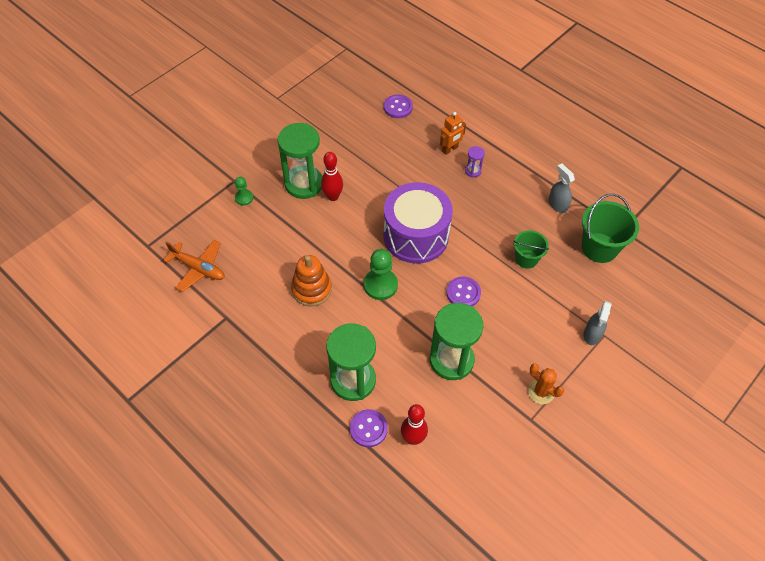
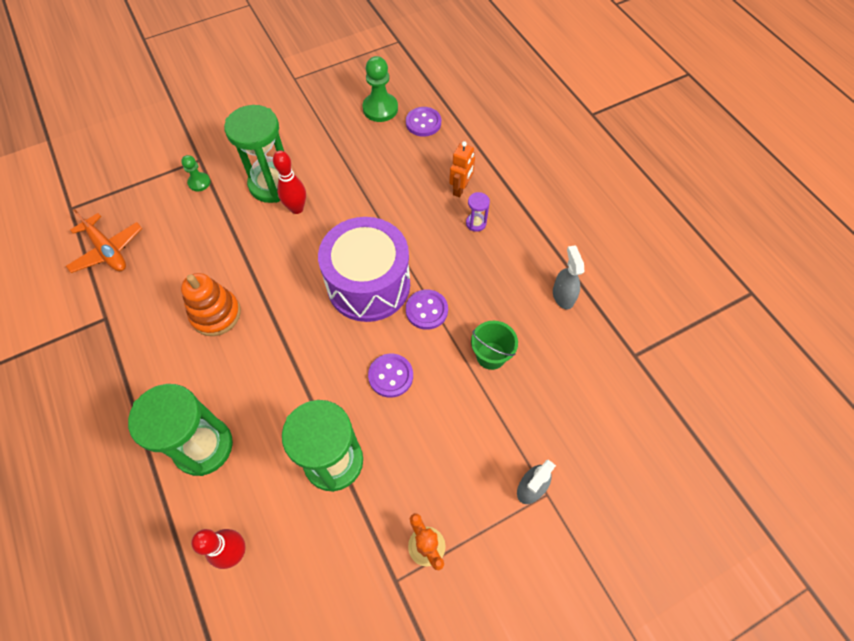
camera: 20 degrees right, 5 degrees up
purple button [350,409,388,447] -> purple button moved to [406,290,448,330]
green pawn [364,249,398,300] -> green pawn moved to [363,56,398,122]
orange robot [440,112,466,155] -> orange robot turned 45 degrees counterclockwise [449,141,475,198]
green bucket [582,194,639,263] -> none

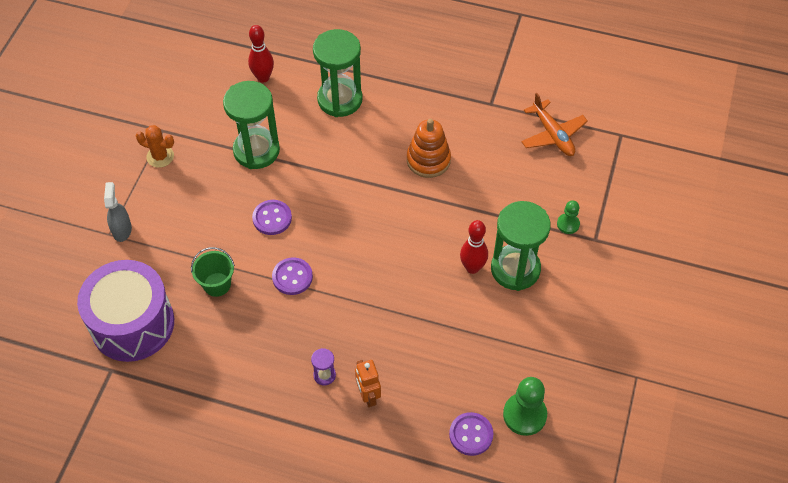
camera: 135 degrees right, 5 degrees down
orange plane [66,209,142,273] -> orange plane turned 120 degrees counterclockwise [521,93,588,156]
purple drum [318,217,410,322] -> purple drum moved to [77,260,174,362]
grey spray bottle [553,245,584,309] -> none

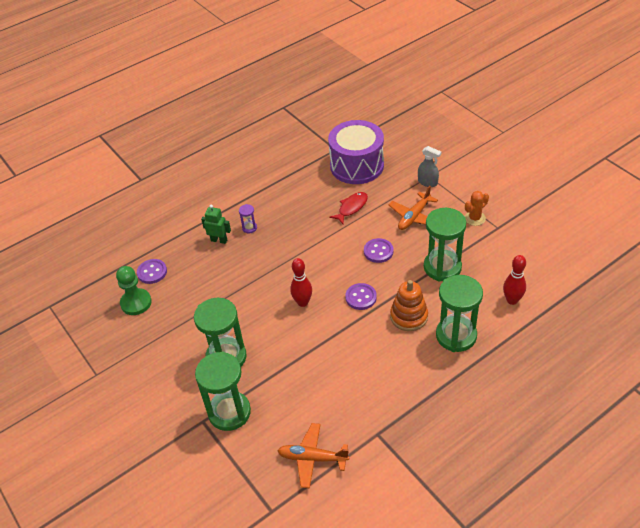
camera: 130 degrees right, 10 degrees down
green bucket [191,247,235,297] -> red fish [329,192,368,224]
purple button [272,257,313,295] -> purple button moved to [345,283,377,310]
orange robot [355,360,381,407] -> green robot [201,205,231,244]
orange stacking toy [407,119,451,178] -> orange stacking toy moved to [390,280,428,331]
red bowling pin [460,220,488,274] -> red bowling pin moved to [290,258,312,307]
green pawn [557,200,580,234] -> green hourglass [195,351,251,431]
none -> orange plane [389,186,438,230]

